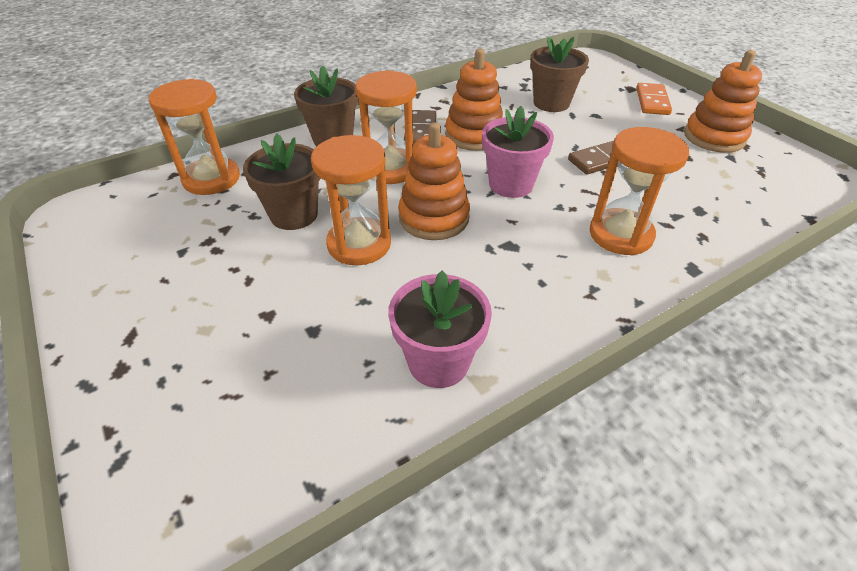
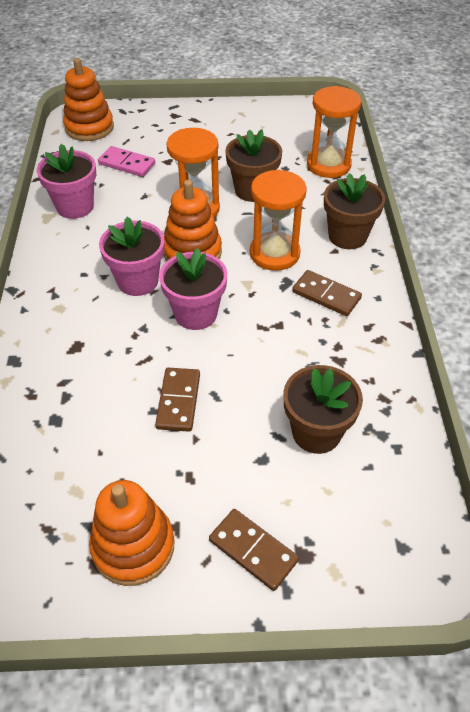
camera: 120 degrees right, 5 degrees up
orange stacking toy [445,48,503,151] -> orange stacking toy moved to [63,58,114,141]
orange hourglass [590,127,689,255] -> none
orange domino [636,83,672,115] -> brown domino [209,509,299,591]
none -> pink domino [98,146,155,177]
none -> pink flower pot [99,217,165,296]

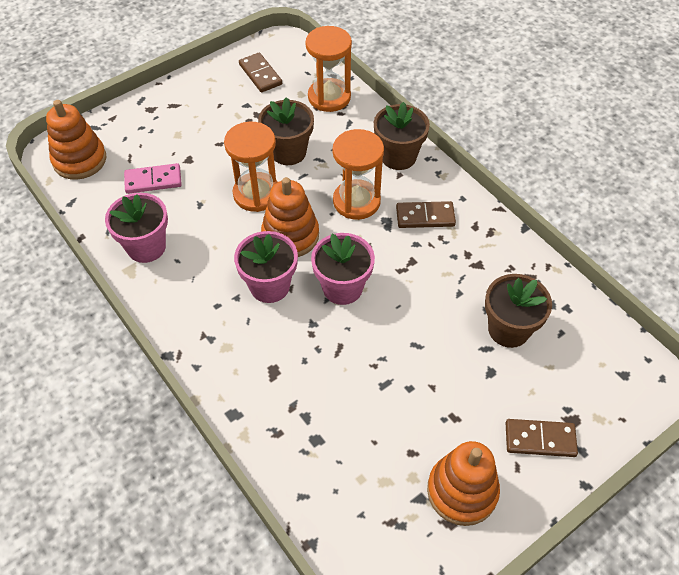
camera: 35 degrees left, 5 degrees up
brown domino [155,368,200,432] -> brown domino moved to [239,52,282,92]

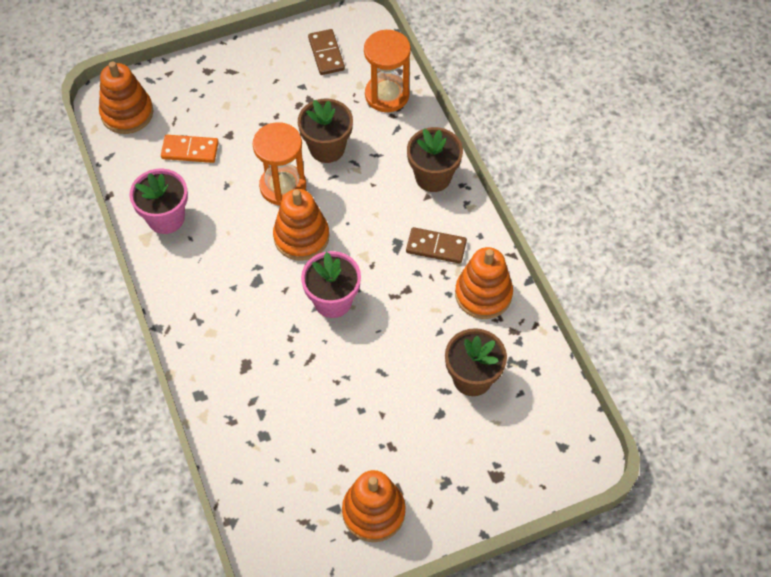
camera: 15 degrees right, 5 degrees up
pink domino [124,163,182,194] -> orange domino [161,135,219,163]
pink flower pot [234,231,298,303] -> none
orange hourglass [332,129,384,220] -> none
brown domino [506,419,578,457] -> none
none -> orange stacking toy [455,247,513,319]

